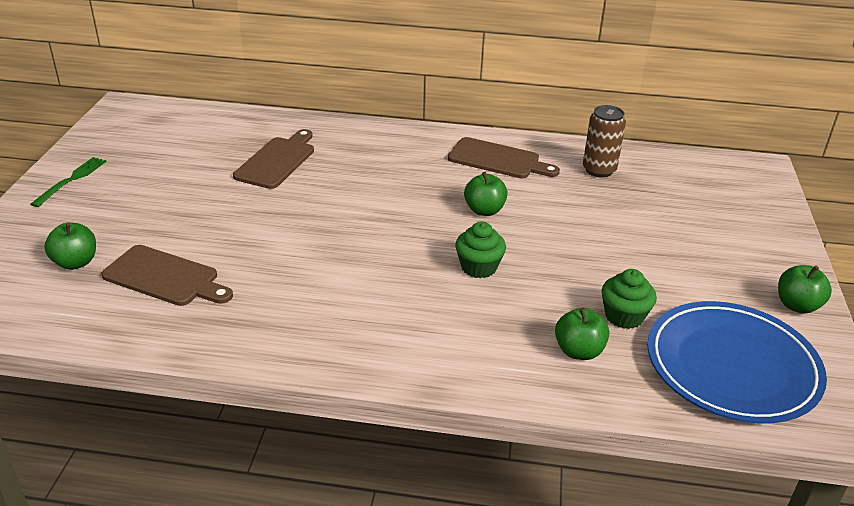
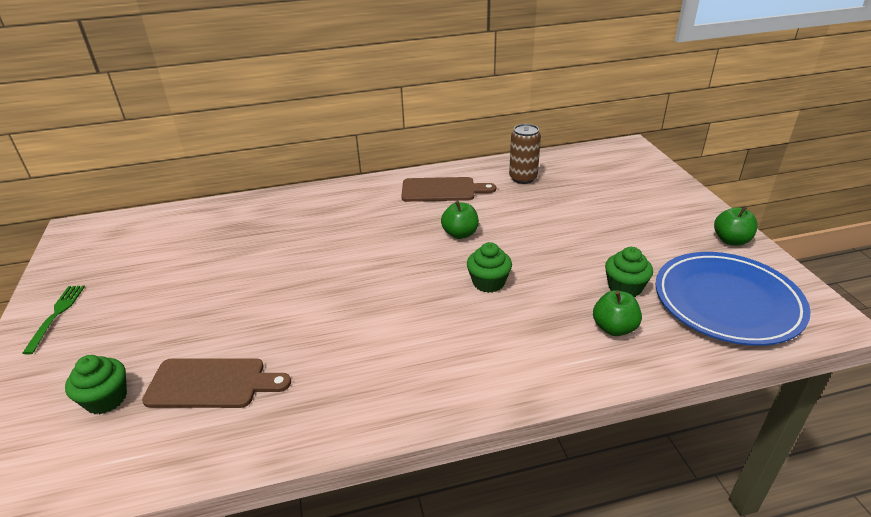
camera: 20 degrees left, 0 degrees up
green apple [44,222,96,270] -> green cupcake [65,355,127,414]
brown cutting board [233,129,314,189] -> none

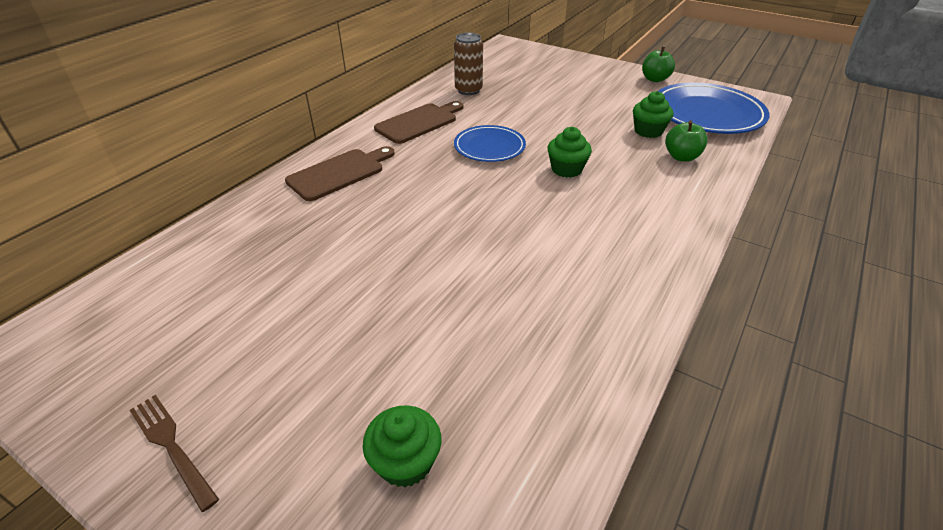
camera: 45 degrees left, 5 degrees up
green fork [22,286,85,355] -> brown fork [130,395,219,512]
brown cutting board [142,358,291,408] -> brown cutting board moved to [285,146,395,201]
green apple [441,201,479,239] -> blue plate [454,125,526,162]

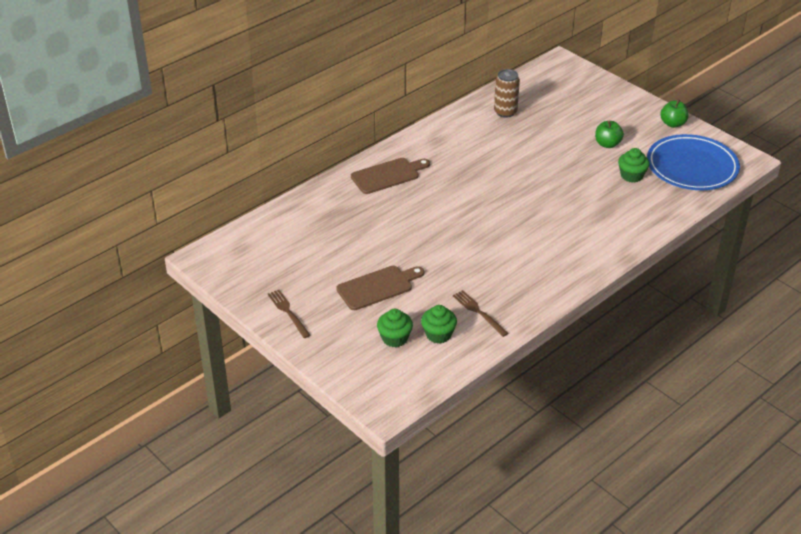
camera: 15 degrees right, 0 degrees up
brown cutting board [374,101,464,144] -> brown cutting board moved to [336,266,424,310]
blue plate [454,125,526,162] -> none
green cupcake [548,127,592,178] -> green cupcake moved to [421,305,457,344]
green apple [665,120,708,162] -> green apple moved to [595,121,624,148]
none -> brown fork [453,290,509,337]

